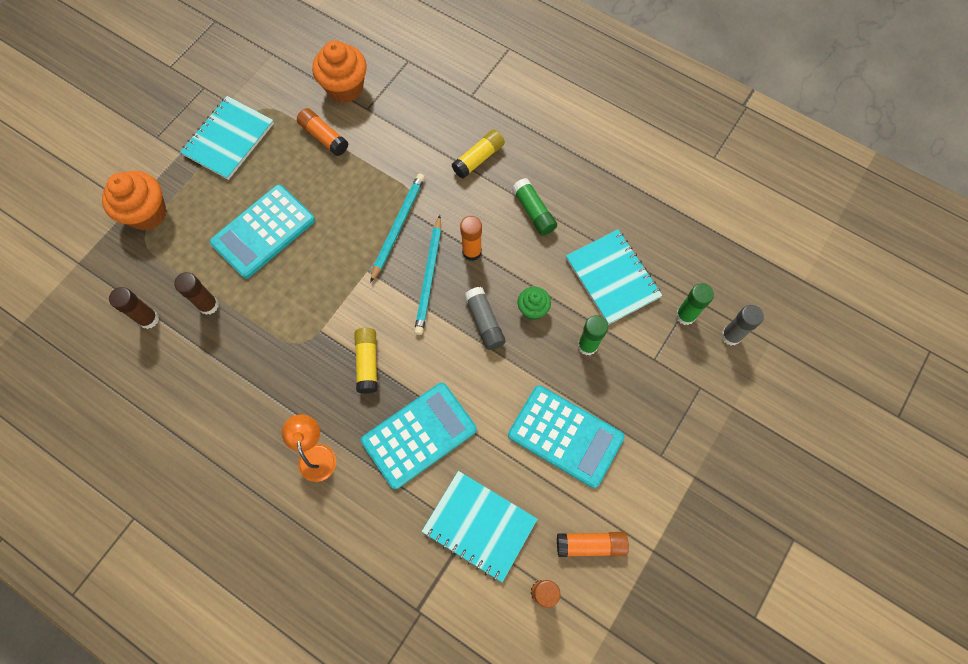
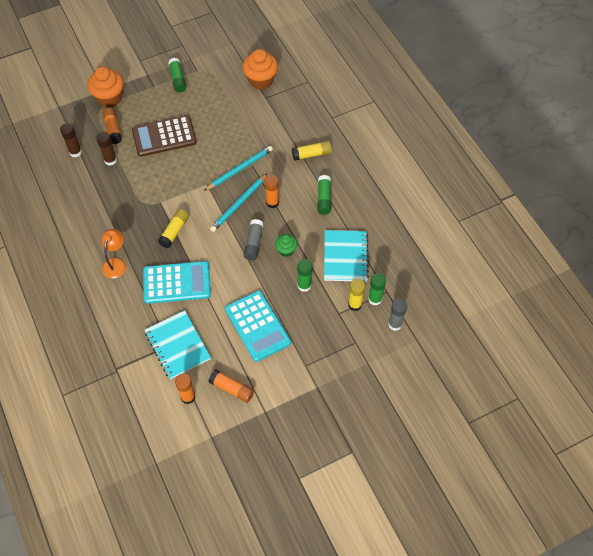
camera: 30 degrees right, 10 degrees down
turquoise notebook [180,96,274,180] -> green glue stick [168,58,186,92]
turquoise calculator [210,185,315,278] -> brown calculator [132,115,197,157]
orange glue stick [297,108,348,156] -> orange glue stick moved to [102,108,122,144]
none -> yellow glue stick [348,279,365,311]

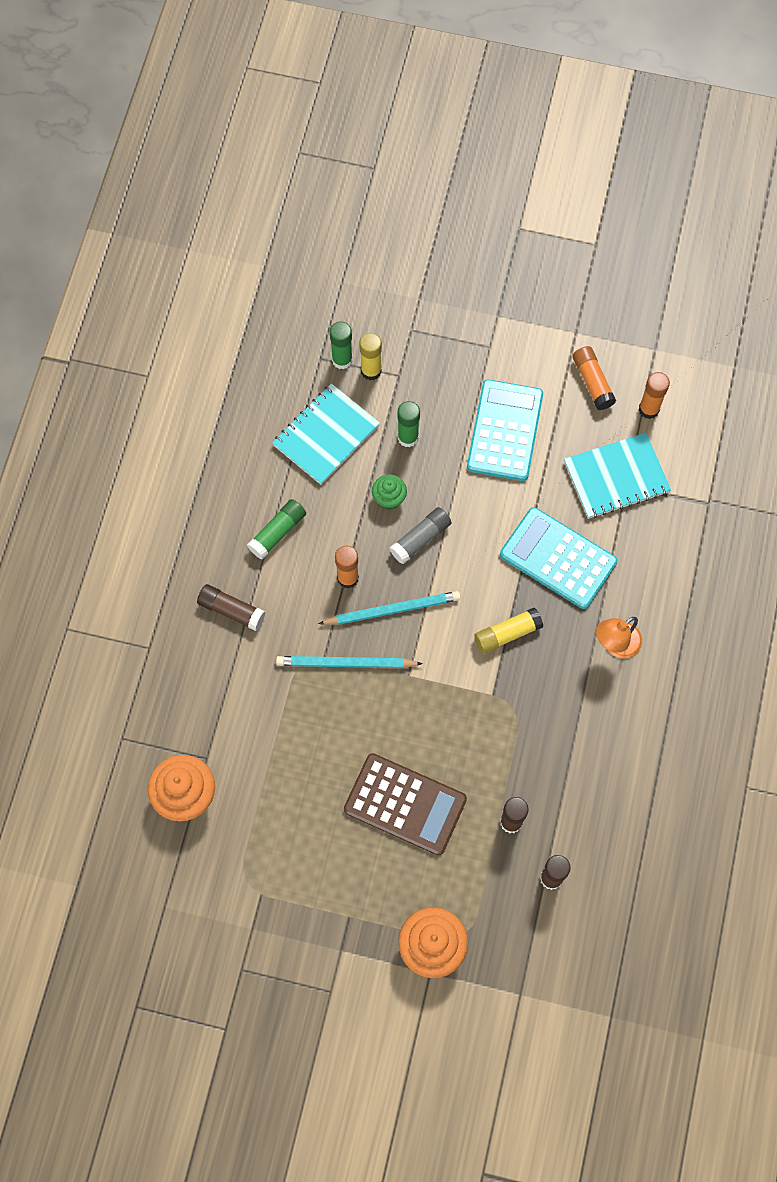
camera: 140 degrees left, 10 degrees up
orange glue stick [102,108,122,144] -> none
turquoise notebook [145,310,211,379] -> turquoise notebook turned 60 degrees clockwise [564,433,671,519]
green glue stick [168,58,186,92] -> none
yellow glue stick [292,141,332,161] -> brown glue stick [197,584,266,631]
grey glue stick [388,299,407,331] -> none

